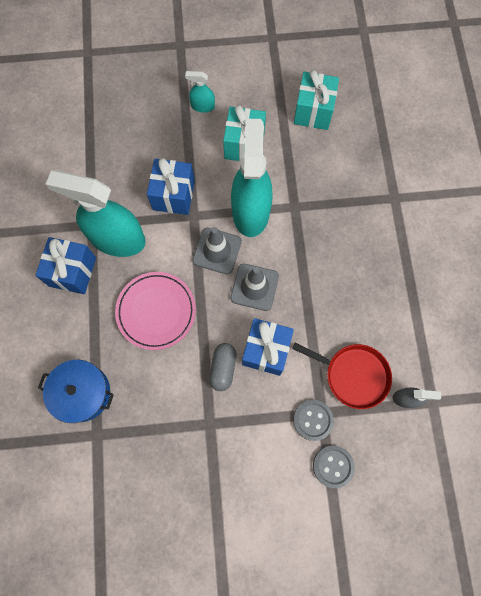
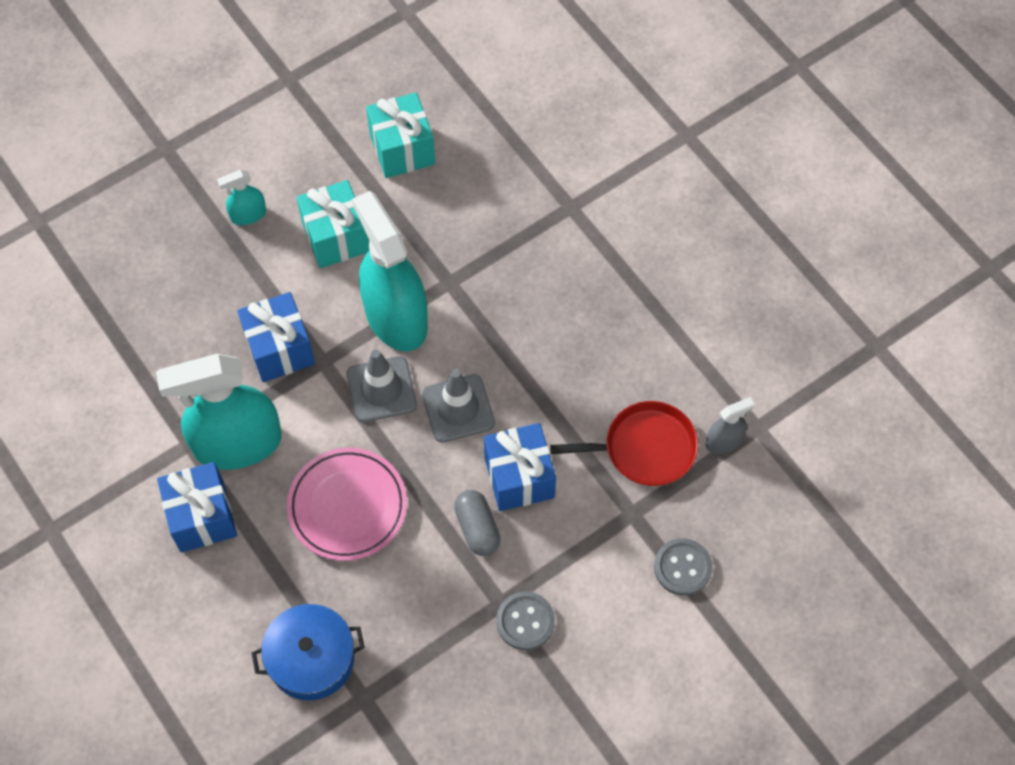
camera: 30 degrees left, 10 degrees down
grey button [293,400,334,441] -> grey button moved to [496,592,555,650]

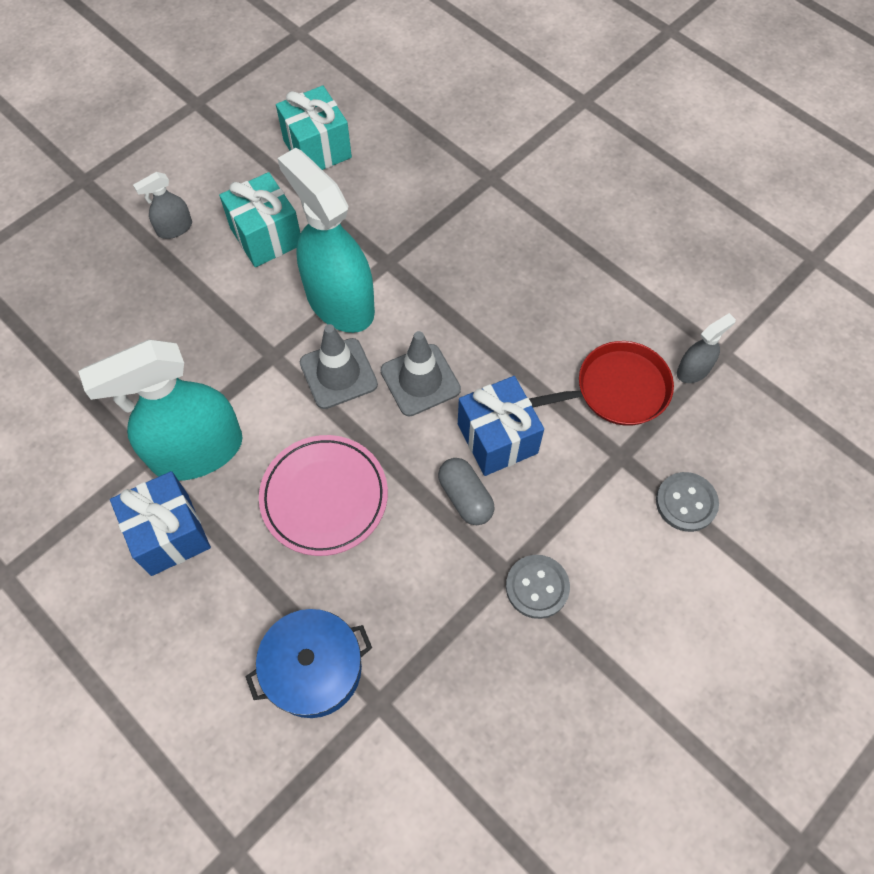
camera: 10 degrees left, 0 degrees up
turquoise spray bottle [217,170,266,225] -> grey spray bottle [133,172,192,239]
blue gift [237,292,315,382] -> none

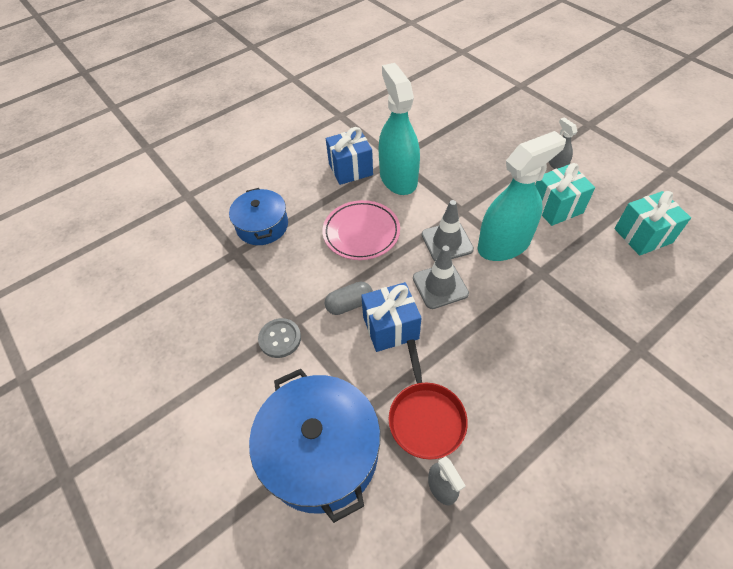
camera: 100 degrees right, 10 degrees down
grey button [656,472,719,532] -> blue pot [249,369,381,523]

